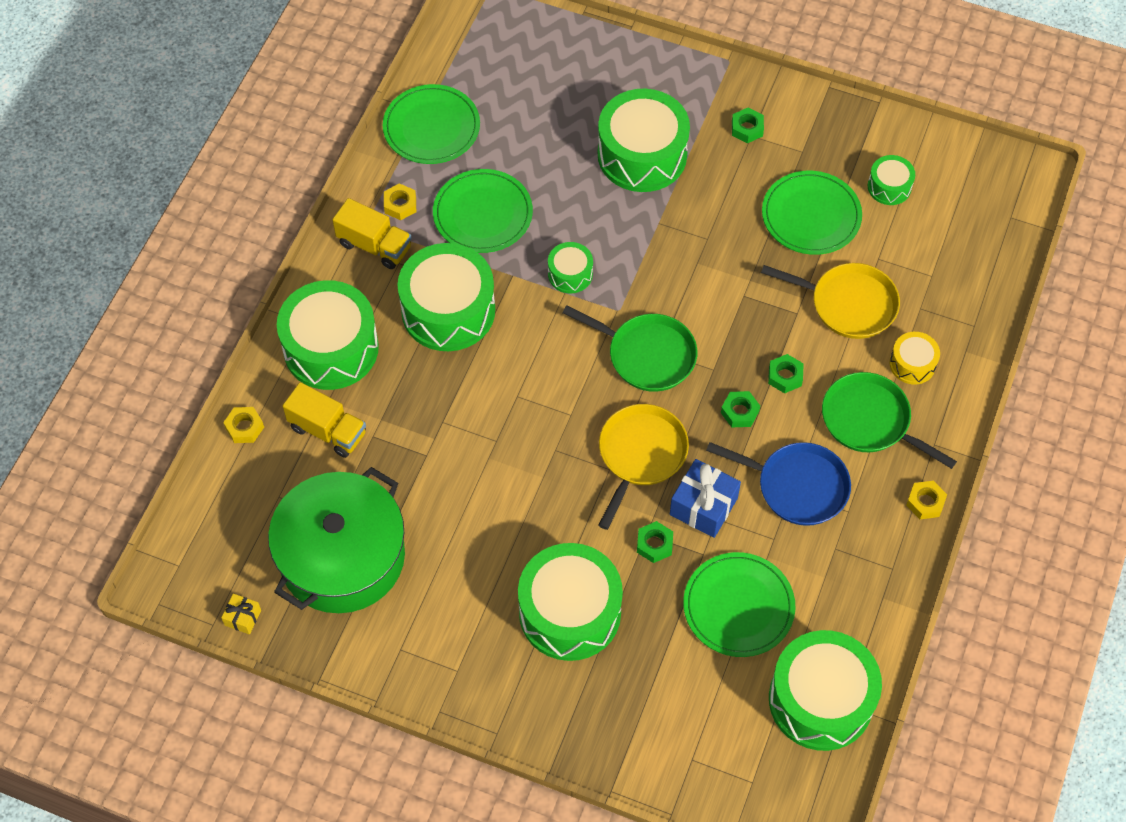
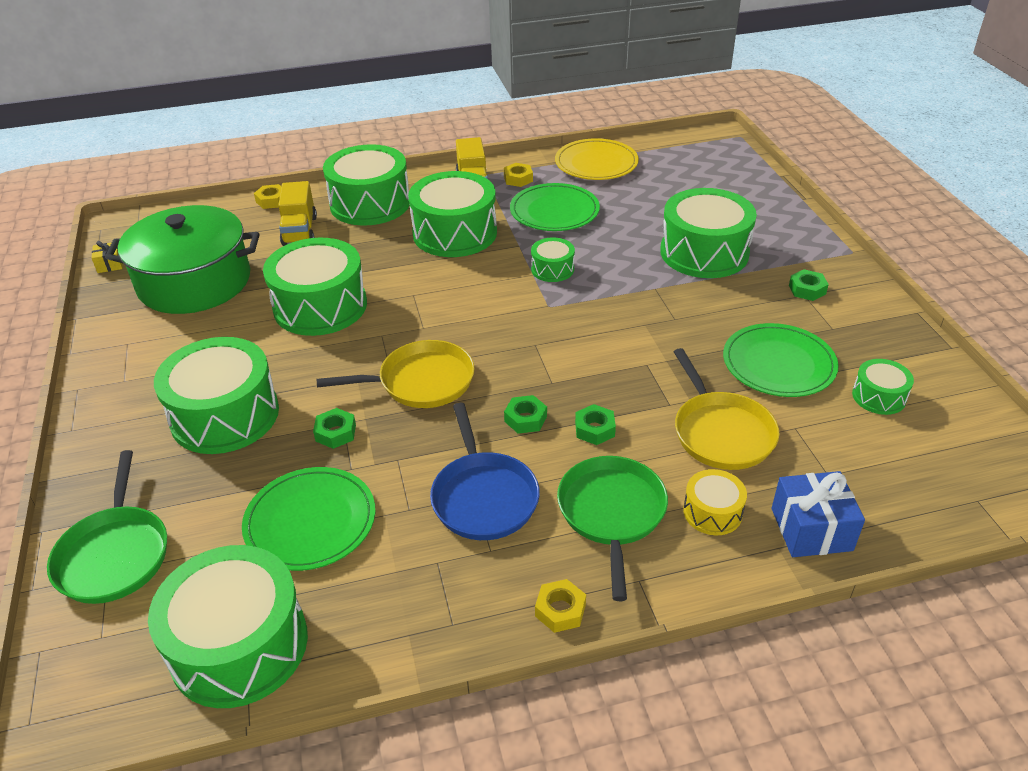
camera: 55 degrees right, 20 degrees down
green plate [383,84,480,164] -> yellow plate [555,138,639,180]
green pan [562,305,697,392] -> green pan moved to [47,450,167,604]
blue gift [670,459,741,538] -> blue gift moved to [772,471,865,557]
none -> green drum [263,238,367,336]

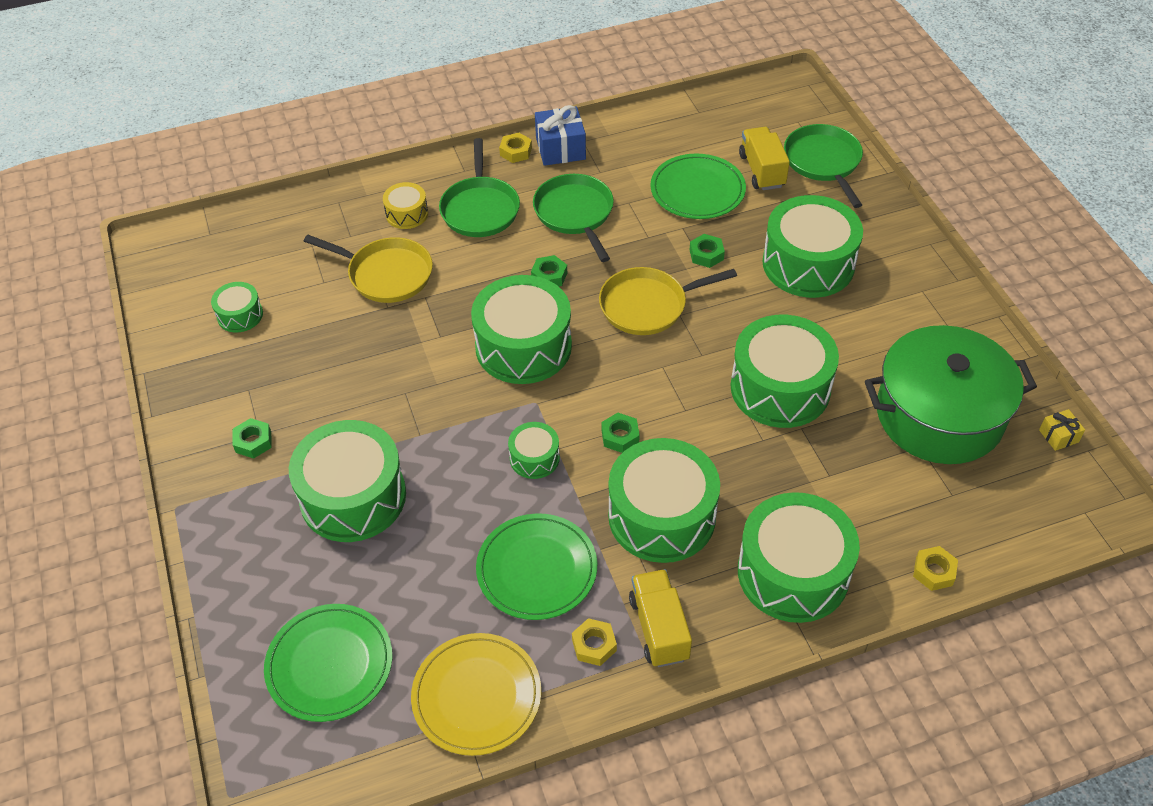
camera: 175 degrees right, 10 degrees up
green drum [148,545,308,708] -> green drum moved to [471,275,572,384]
yellow truck [278,181,317,246] -> yellow truck moved to [739,127,790,190]
blue pan [430,403,540,540] -> green pan [533,174,614,262]
green nut [575,404,616,445] -> green nut moved to [601,413,640,453]
yellow pan [674,348,780,470] -> yellow pan turned 135 degrees clockwise [304,235,433,303]
green plate [723,323,839,397] -> green plate moved to [264,604,392,722]
blue gift [772,471,865,557] -> blue gift moved to [535,105,586,166]

